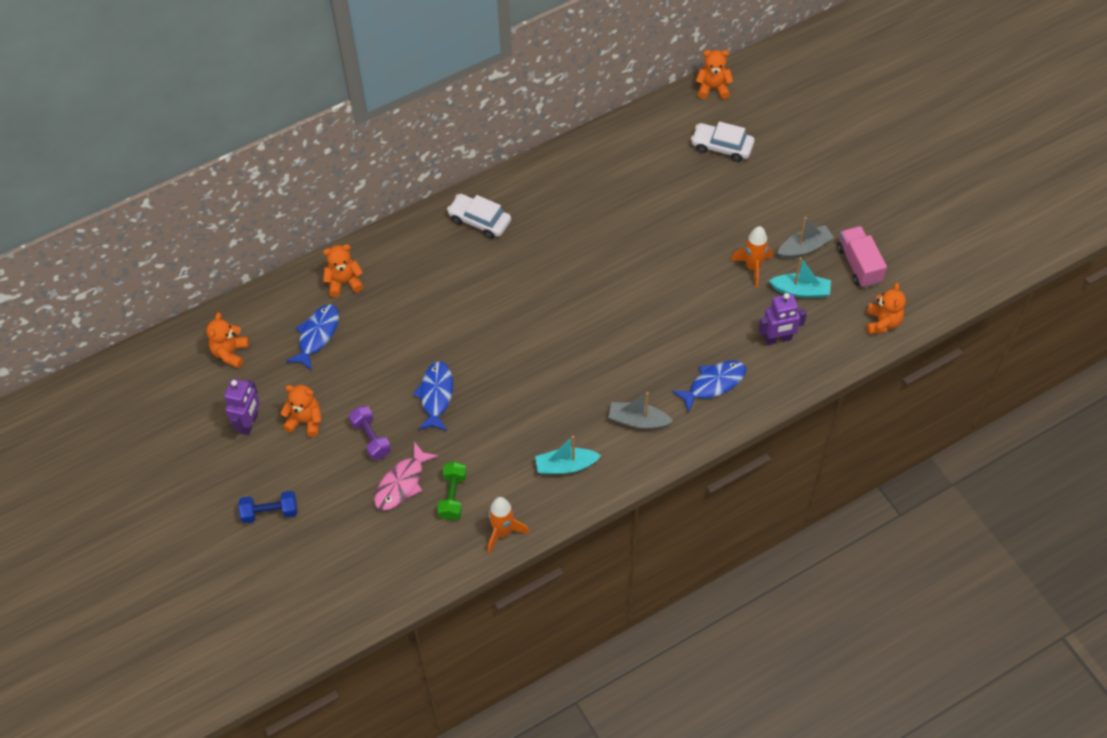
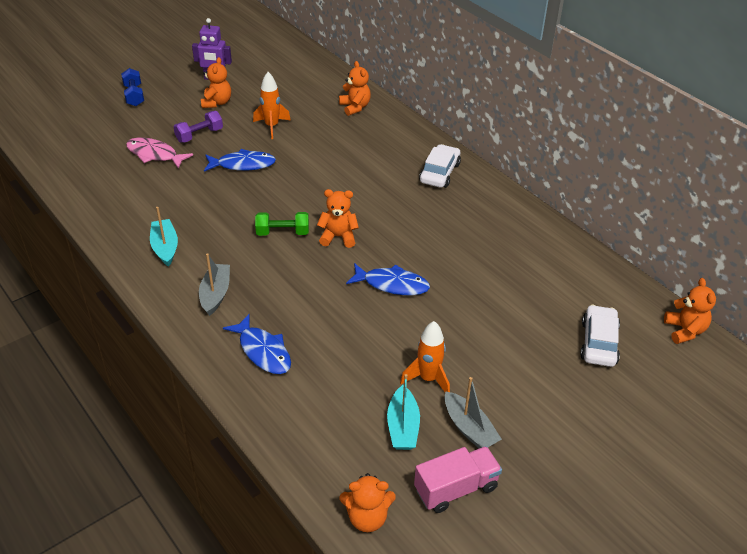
camera: 80 degrees right, 15 degrees down
orange teddy bear [206,312,249,368] -> orange teddy bear moved to [317,189,359,248]
blue fish [286,304,339,371] -> blue fish moved to [346,263,430,295]
green dumbbell [438,462,467,521] -> green dumbbell moved to [255,212,309,236]
orange rocket [488,497,530,554] -> orange rocket moved to [253,72,291,139]
purple robot [758,293,807,345] -> none

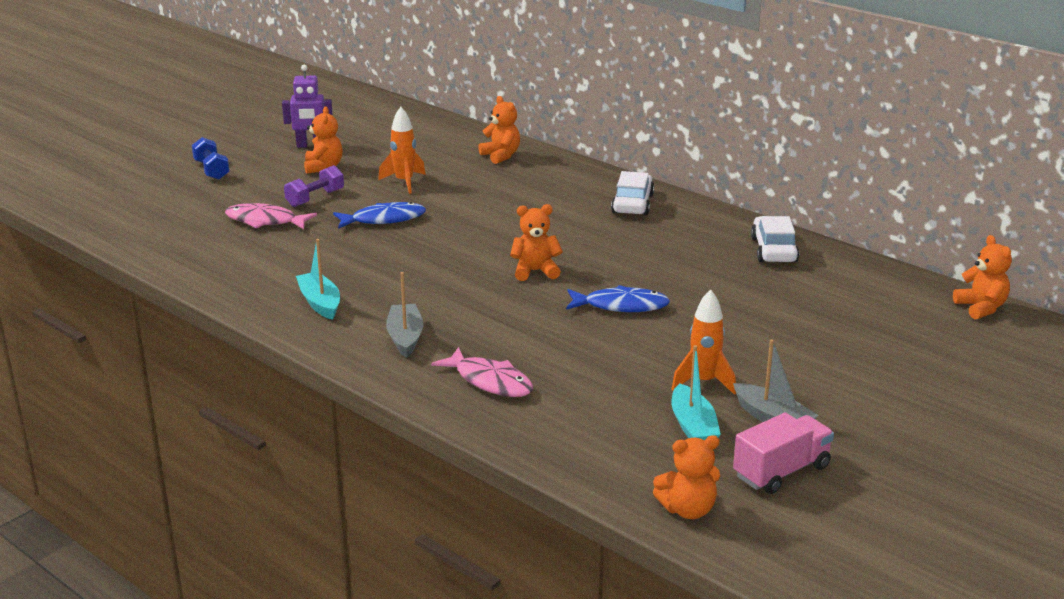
camera: 10 degrees left, 15 degrees down
blue fish [223,314,291,374] -> pink fish [431,347,533,397]
green dumbbell [255,212,309,236] -> none
white car [580,305,620,367] -> white car moved to [751,216,799,262]

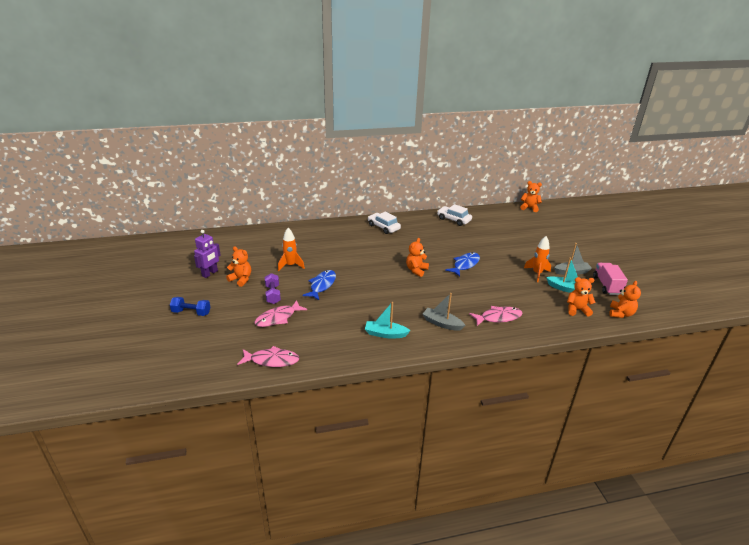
camera: 55 degrees left, 5 degrees up
orange teddy bear [478,96,520,164] -> orange teddy bear moved to [567,277,596,316]
none -> pink fish [237,346,299,367]

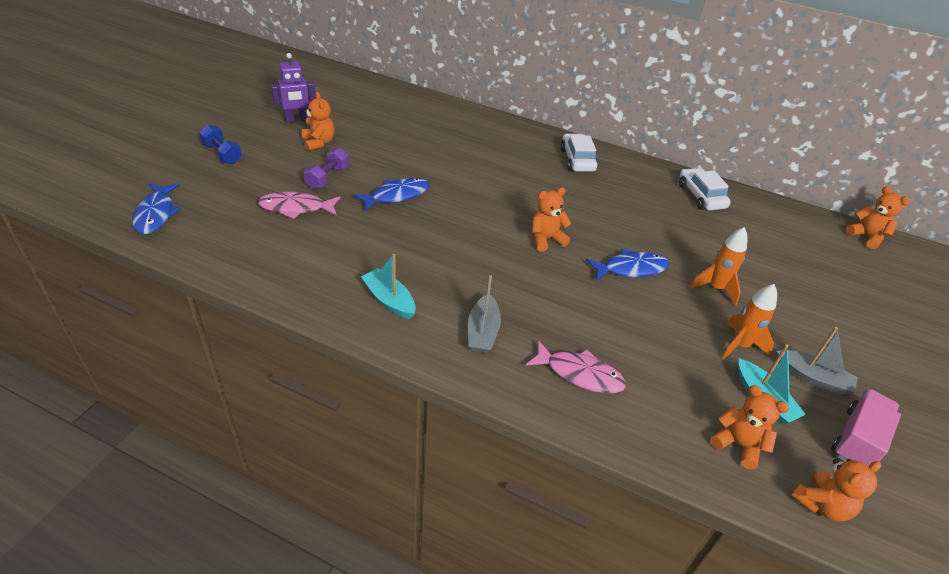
camera: 35 degrees right, 10 degrees up
pink fish [237,346,299,367] -> none
orange rocket [278,228,305,271] -> orange rocket moved to [690,227,748,306]
grey boat [423,293,465,331] -> grey boat turned 150 degrees counterclockwise [468,275,501,353]
none -> blue fish [133,184,181,234]

